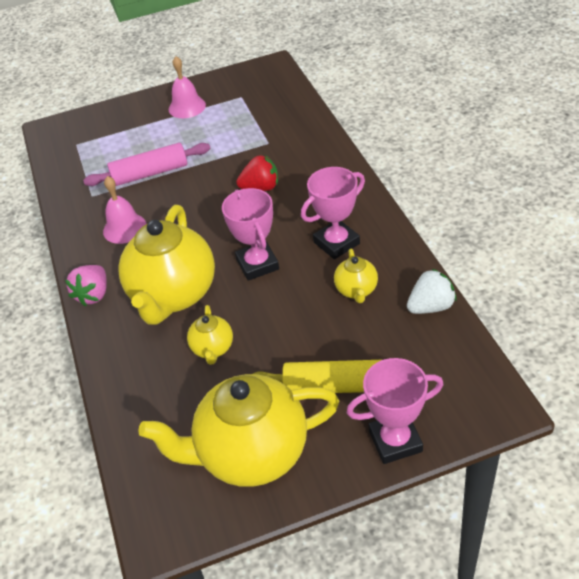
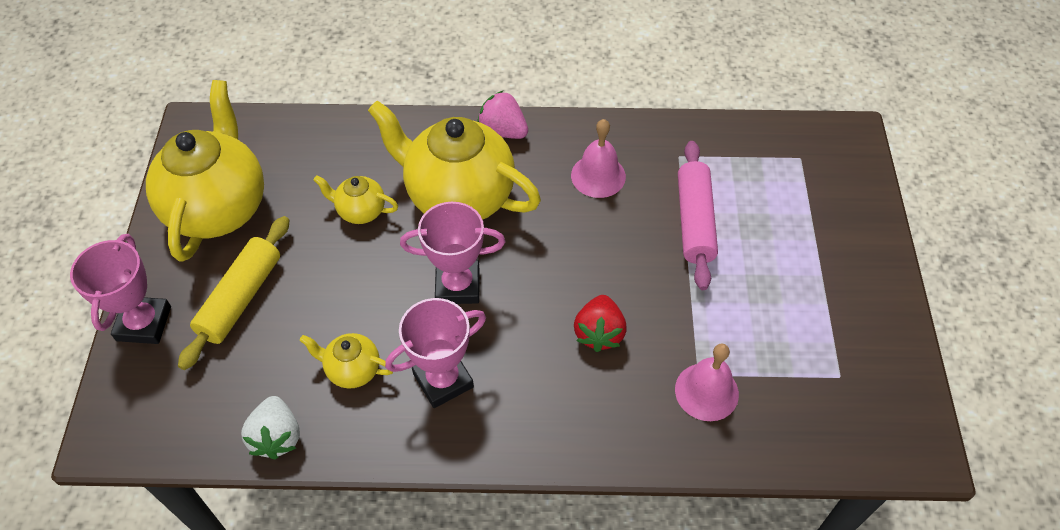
camera: 105 degrees right, 10 degrees up
pink bell [169,56,206,118] -> pink bell moved to [675,343,739,421]
pink trophy [301,167,365,259] -> pink trophy turned 75 degrees clockwise [385,298,486,408]

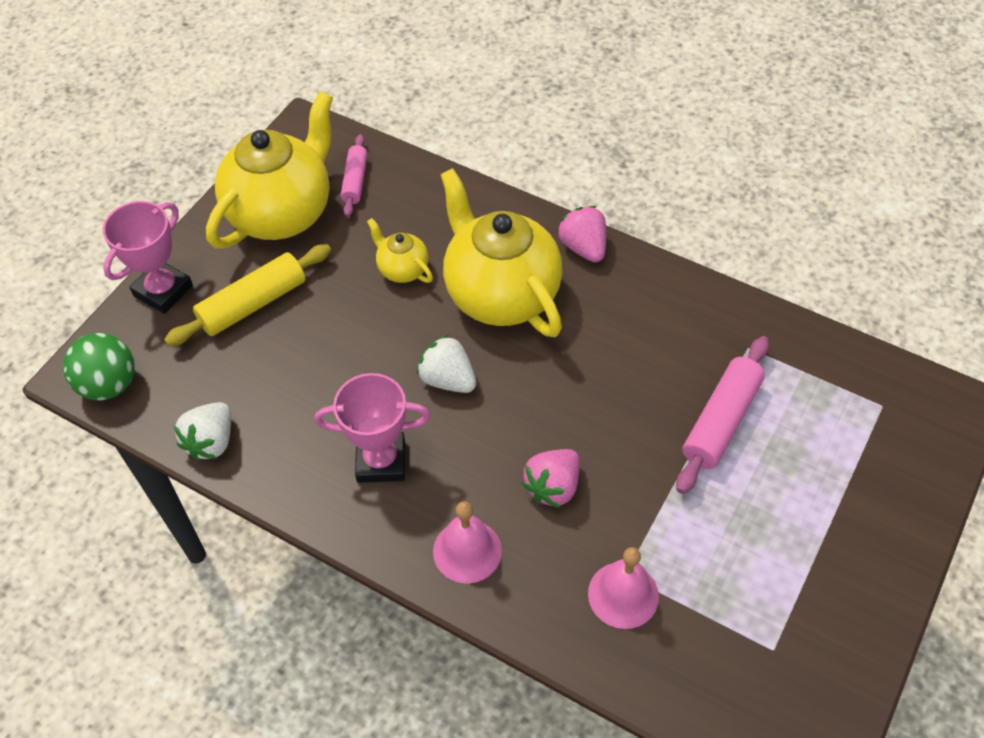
camera: 30 degrees right, 0 degrees up
yellow teapot [300,333,393,389] -> none
pink trophy [400,202,505,304] -> white strawberry [417,335,476,393]
pink bell [571,119,626,198] -> pink bell moved to [433,501,502,584]
red strawberry [574,295,627,352] -> pink strawberry [521,449,580,508]
none -> green ball [63,333,134,401]
none -> pink rolling pin [340,134,368,217]

